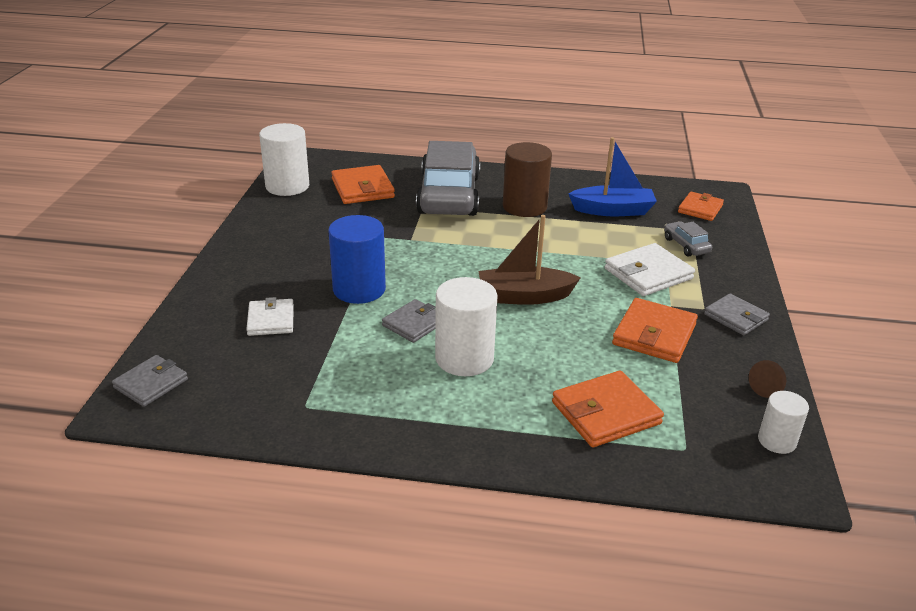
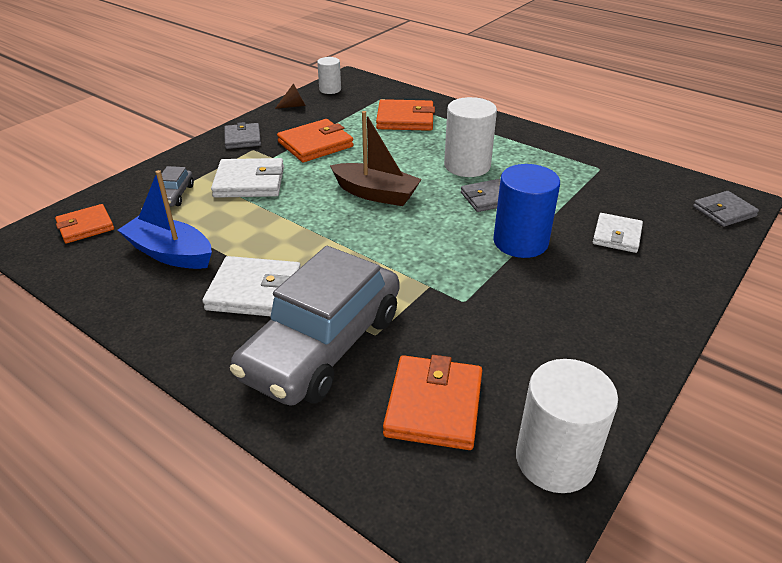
camera: 150 degrees left, 5 degrees up
brown cylinder [503,142,552,217] -> white wallet [202,256,301,316]

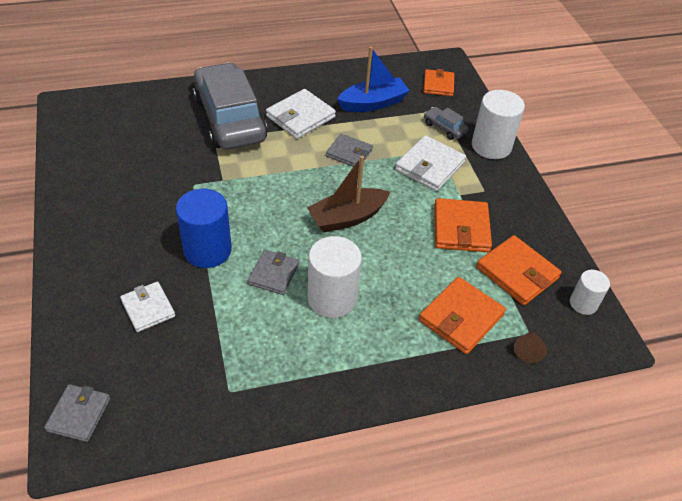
camera: 125 degrees right, 10 degrees up
grey wallet [224,122,261,149] -> grey wallet moved to [326,134,373,167]
brown cone [275,84,306,109] -> brown cone moved to [514,331,547,363]
orange wallet [383,355,482,450] -> orange wallet moved to [477,235,562,305]
white cylinder [516,359,618,493] -> white cylinder moved to [472,90,525,159]

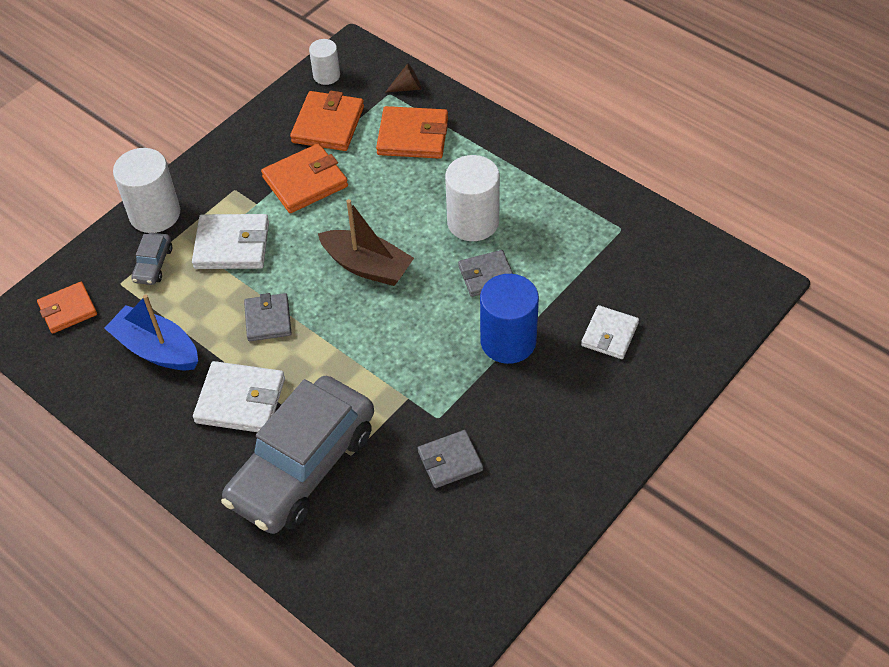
camera: 120 degrees left, 5 degrees up
grey wallet [44,384,111,442] -> grey wallet moved to [418,430,483,488]

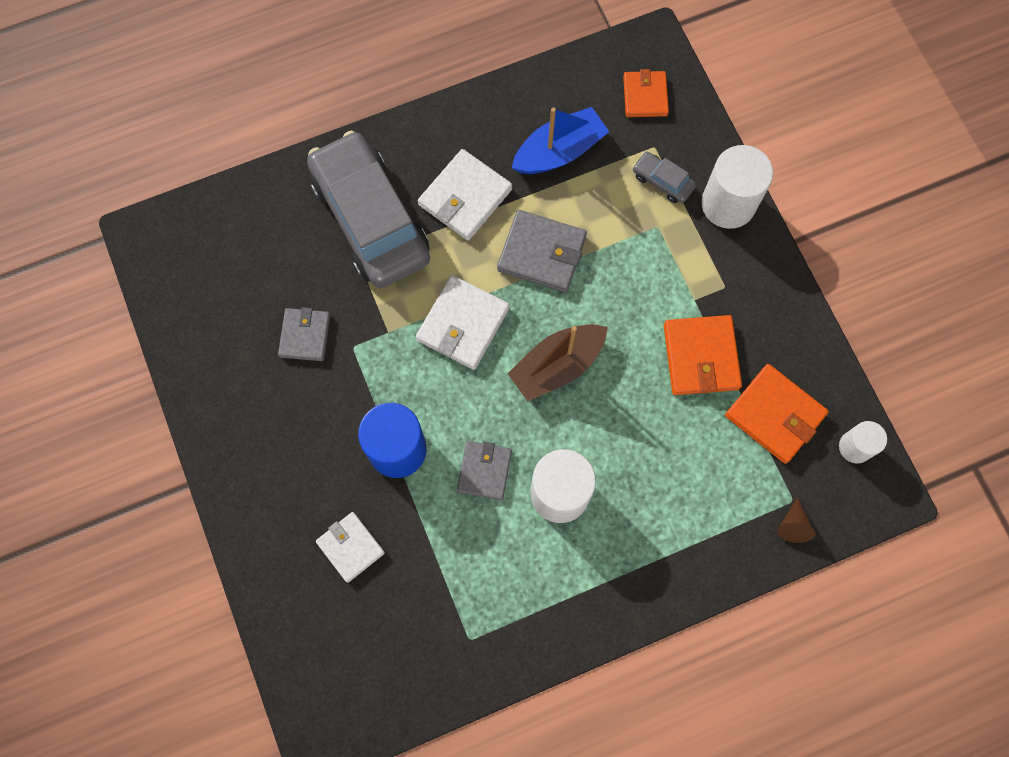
camera: 115 degrees right, 20 degrees up
white wallet [192,214,269,269] -> white wallet moved to [416,275,510,370]
grey wallet [244,293,292,341] -> grey wallet [497,210,587,292], size x1.50
orange wallet [376,106,448,159] -> none

